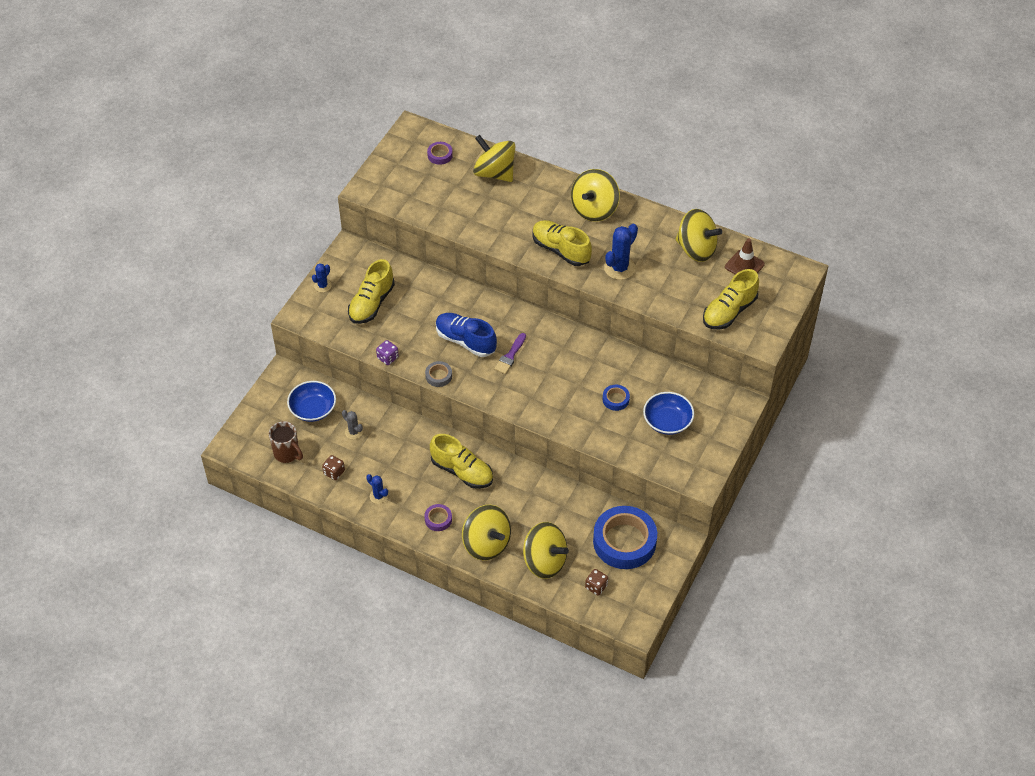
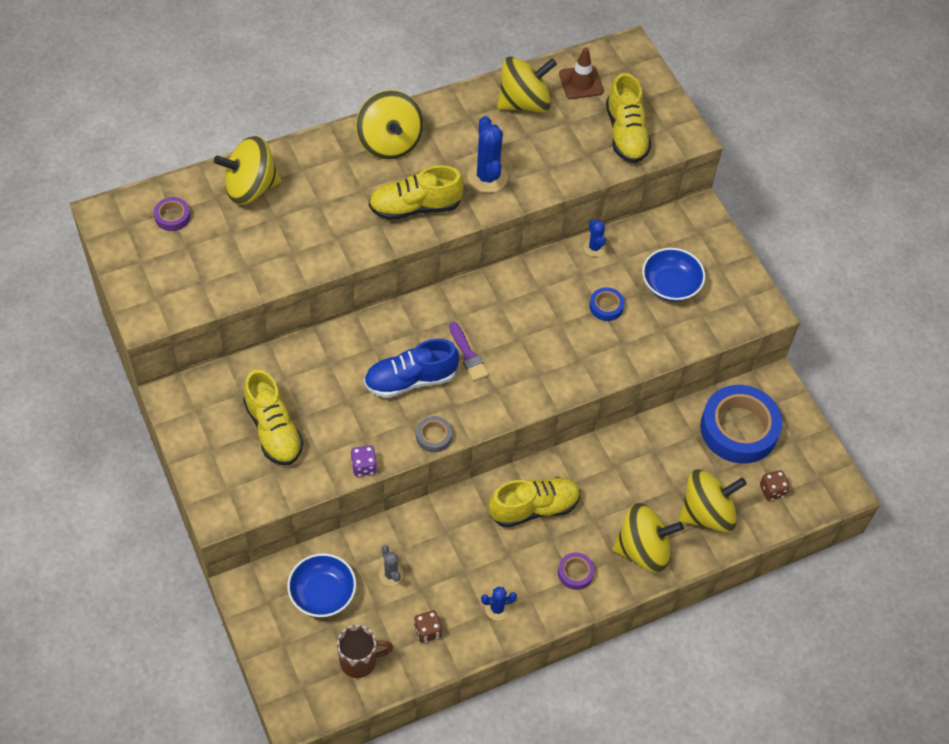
camera: 55 degrees left, 5 degrees up
blue cactus [312,263,331,292] -> blue cactus moved to [583,219,606,257]
grey cactus [342,410,363,439] -> grey cactus turned 75 degrees clockwise [379,545,403,586]

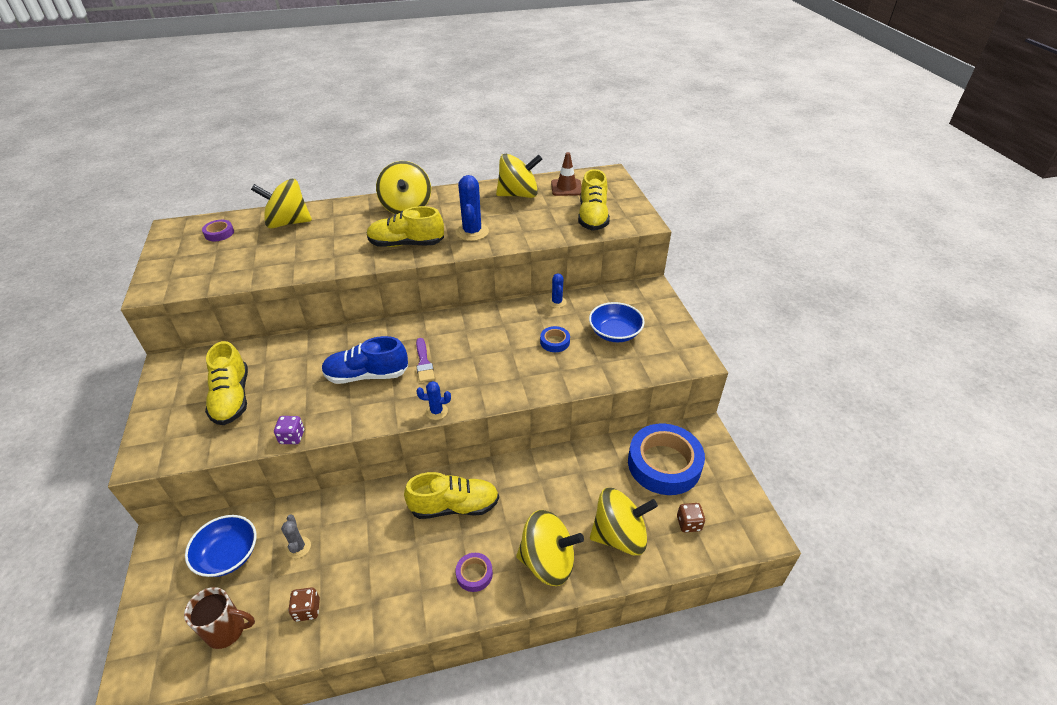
camera: 15 degrees right, 15 degrees down
grey tape [416,416,452,453] -> none
blue cactus [481,587,517,620] -> blue cactus moved to [416,381,451,420]

